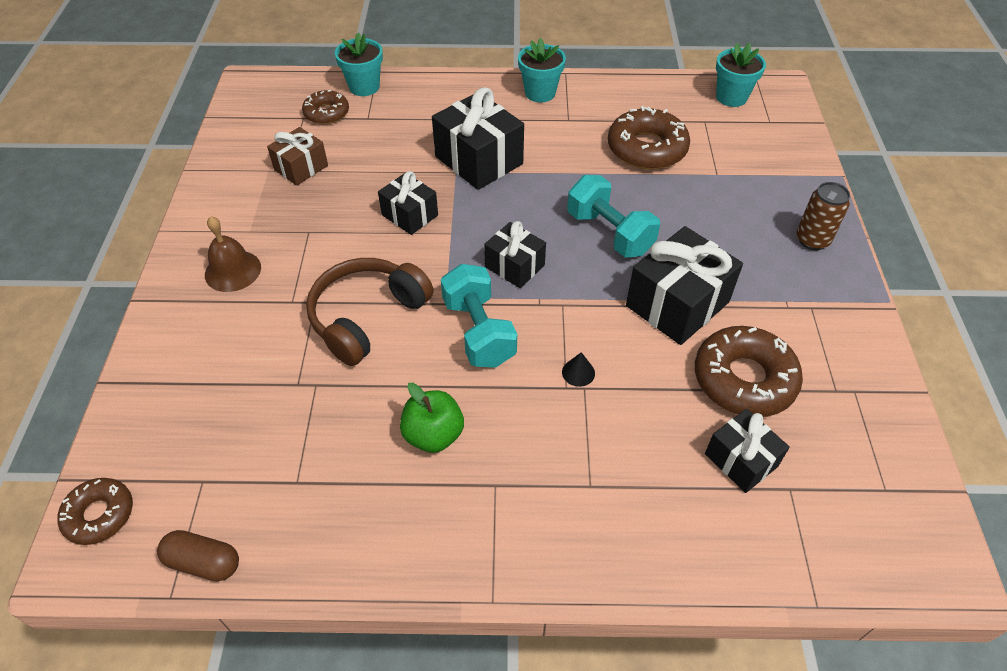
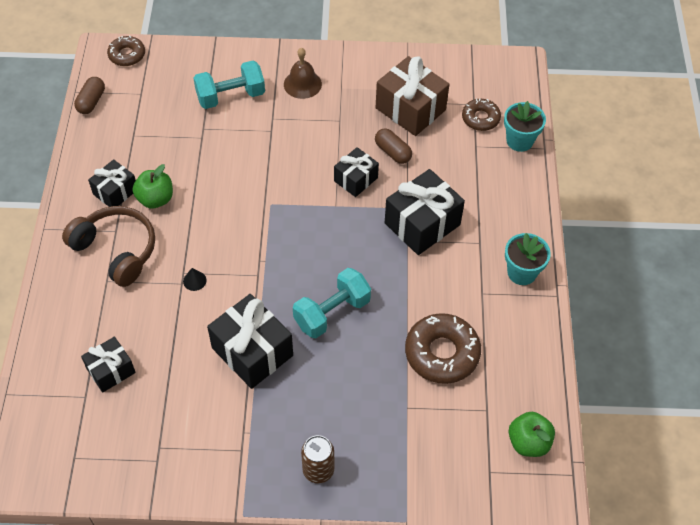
camera: 90 degrees right, 5 degrees up
brown gift [267,127,328,186] -> brown gift [376,56,449,136], size x1.68
brown headphones [306,258,433,366] -> brown headphones moved to [62,206,155,287]
turquoise dumbbell [441,264,517,368] -> turquoise dumbbell moved to [194,61,265,109]
black gift [484,221,546,288] -> black gift moved to [88,159,136,207]
brown donut [695,326,803,417] -> none
turquoise flower pot [716,43,766,107] -> green apple [509,412,555,457]
none -> brown capsule [375,128,412,164]

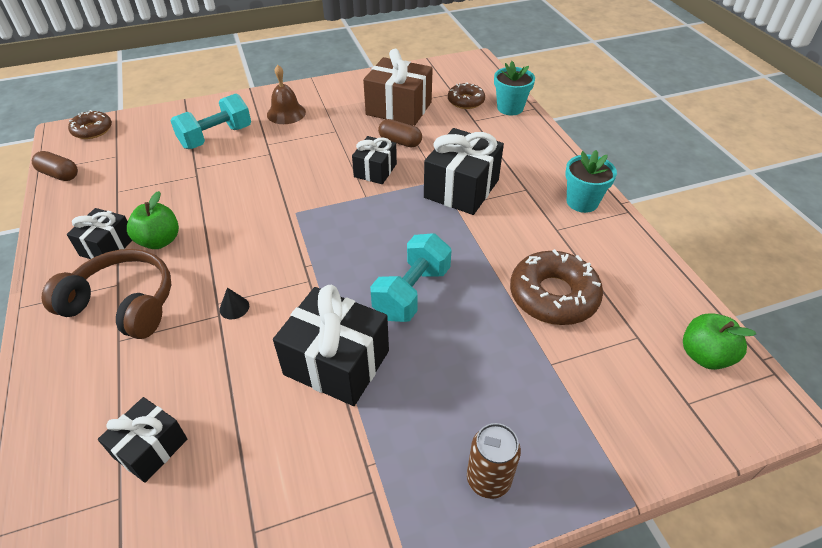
camera: 20 degrees left, 10 degrees down
brown capsule [74,77,105,114] -> brown capsule turned 60 degrees counterclockwise [32,151,78,181]

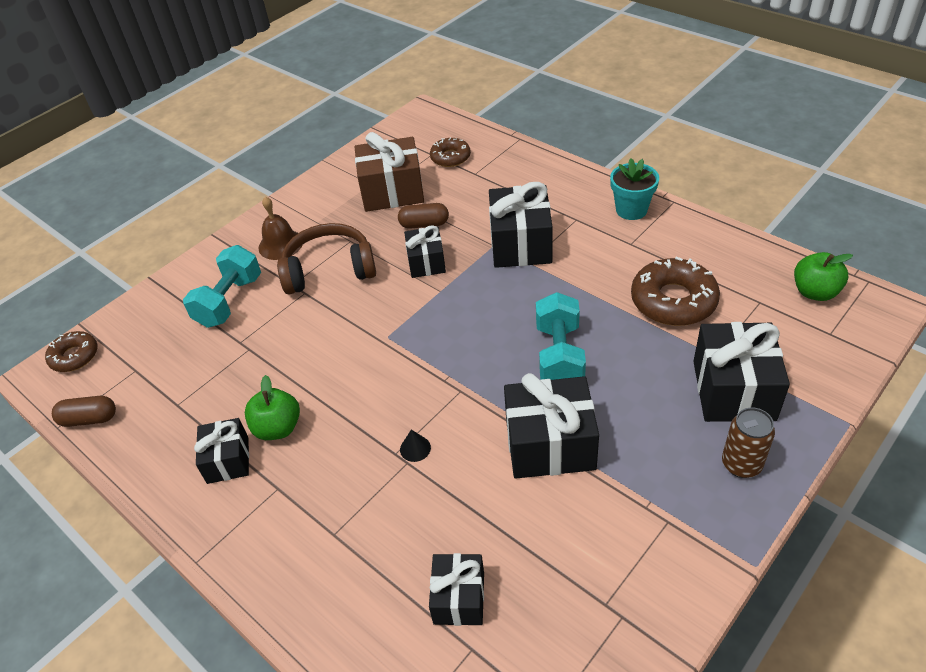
camera: 25 degrees left, 0 degrees up
brown headphones [41,249,171,339] -> brown headphones moved to [277,223,376,294]
turquoise flower pot [494,61,535,115] -> none
none -> black gift [693,322,790,422]

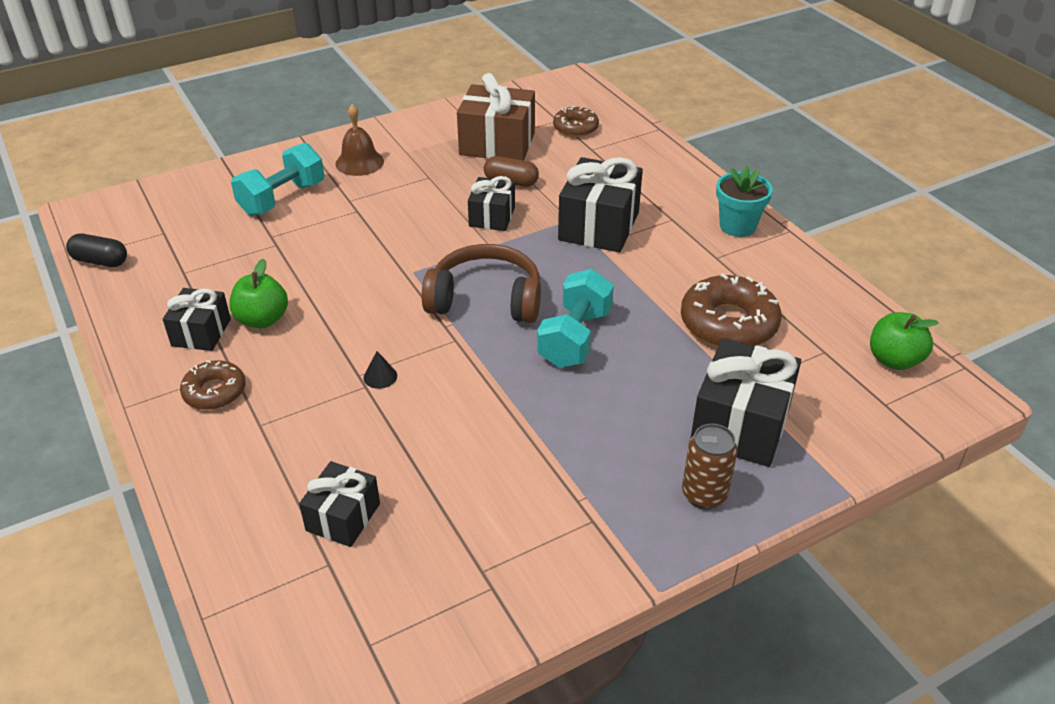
camera: 15 degrees right, 5 degrees down
brown donut [45,331,98,372] -> brown donut moved to [180,360,246,410]
brown capsule [52,396,116,427] -> black capsule [66,233,127,267]
brown headphones [277,223,376,294] -> brown headphones moved to [422,244,541,323]
black gift [504,373,599,479] -> none

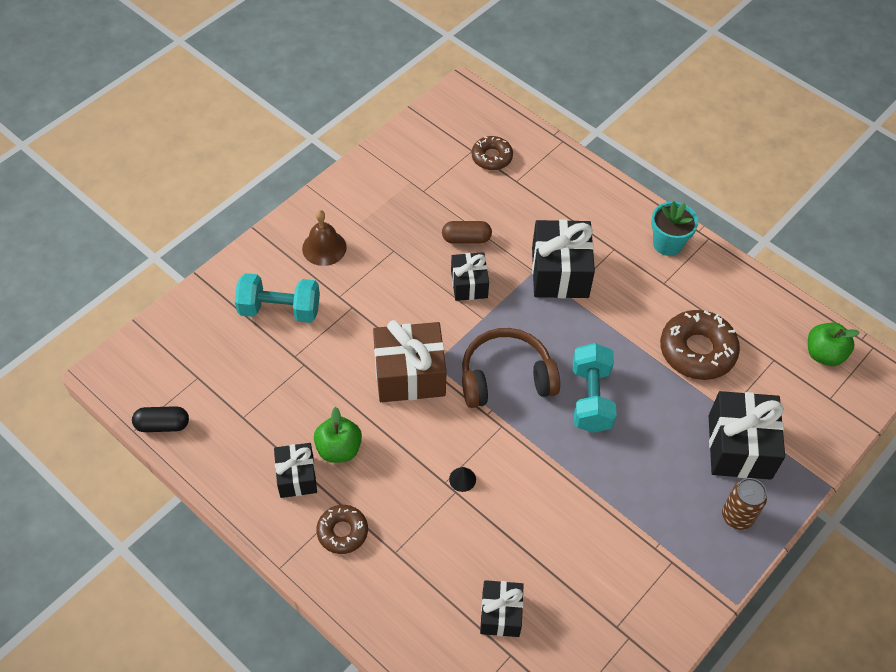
camera: 20 degrees left, 15 degrees up
turquoise dumbbell [231,143,324,216] -> turquoise dumbbell turned 75 degrees clockwise [235,273,320,323]
brown gift [457,73,535,160] -> brown gift moved to [373,320,447,402]

